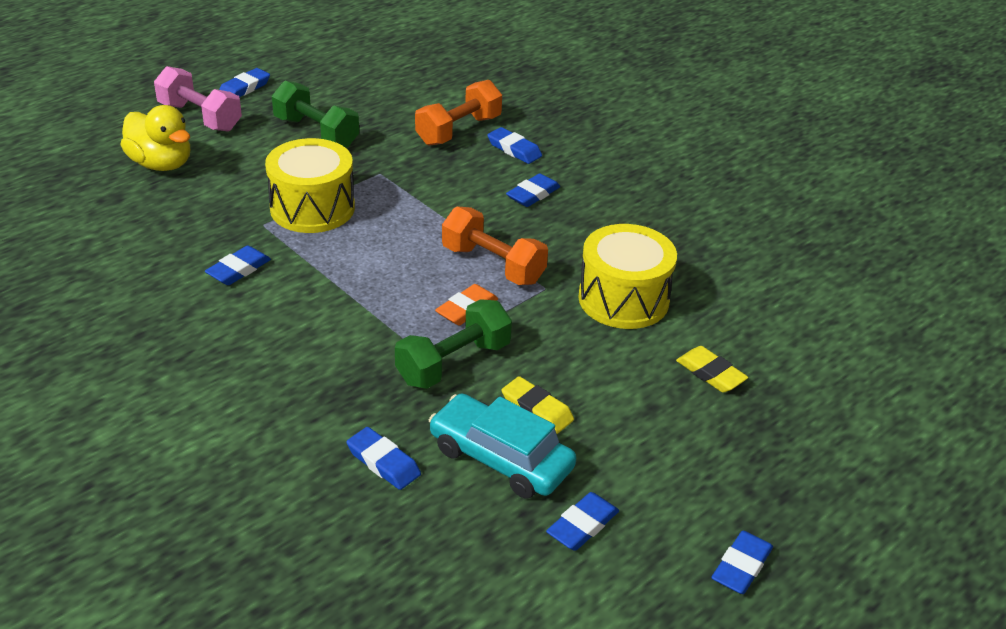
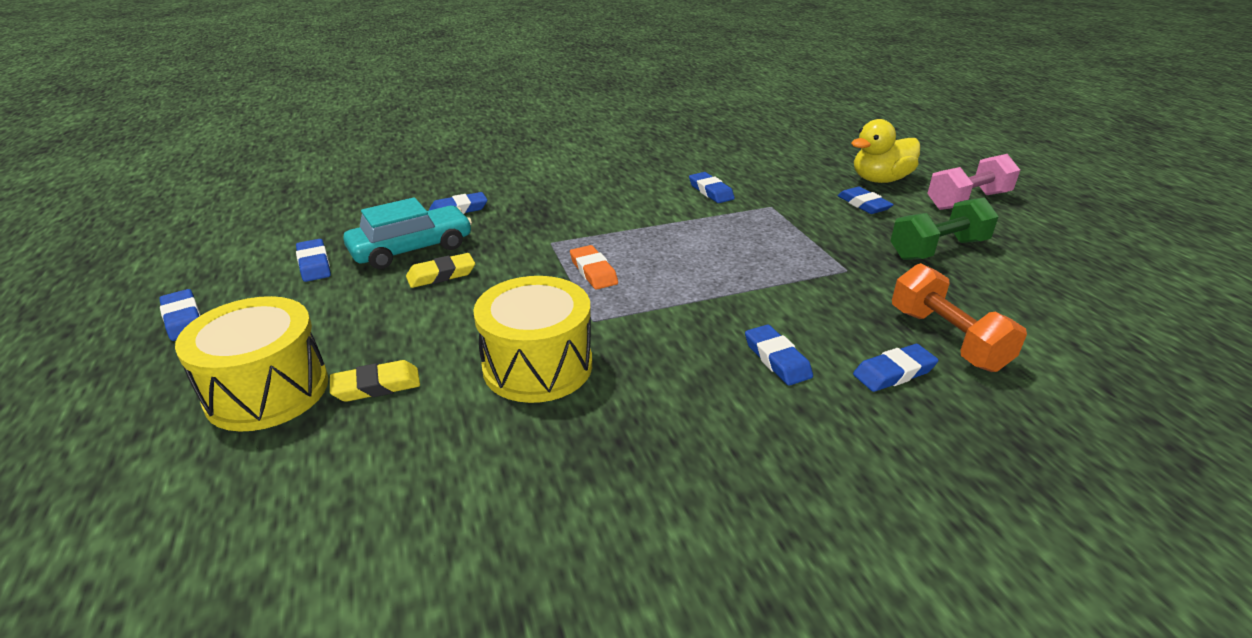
camera: 115 degrees right, 5 degrees down
blue eraser [219,68,270,97] -> blue eraser moved to [838,187,894,214]
yellow drum [265,138,355,233] -> yellow drum moved to [175,296,328,432]
green dumbbell [395,299,512,389] -> none
orange dumbbell [442,206,548,285] -> none

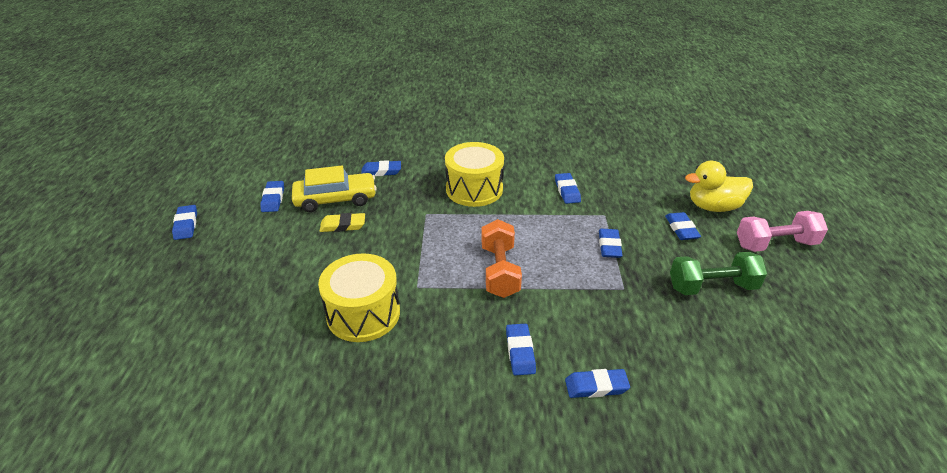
camera: 20 degrees right, 5 degrees up
yellow drum [175,296,328,432] -> yellow drum moved to [445,142,504,207]
yellow eraser [330,360,420,402] -> none
turquoise car [343,197,472,269] -> yellow car [292,166,377,212]
orange eraser [570,245,618,290] -> none
orange dumbbell [892,263,1027,372] -> orange dumbbell moved to [481,219,522,298]
none -> blue eraser [599,229,623,258]

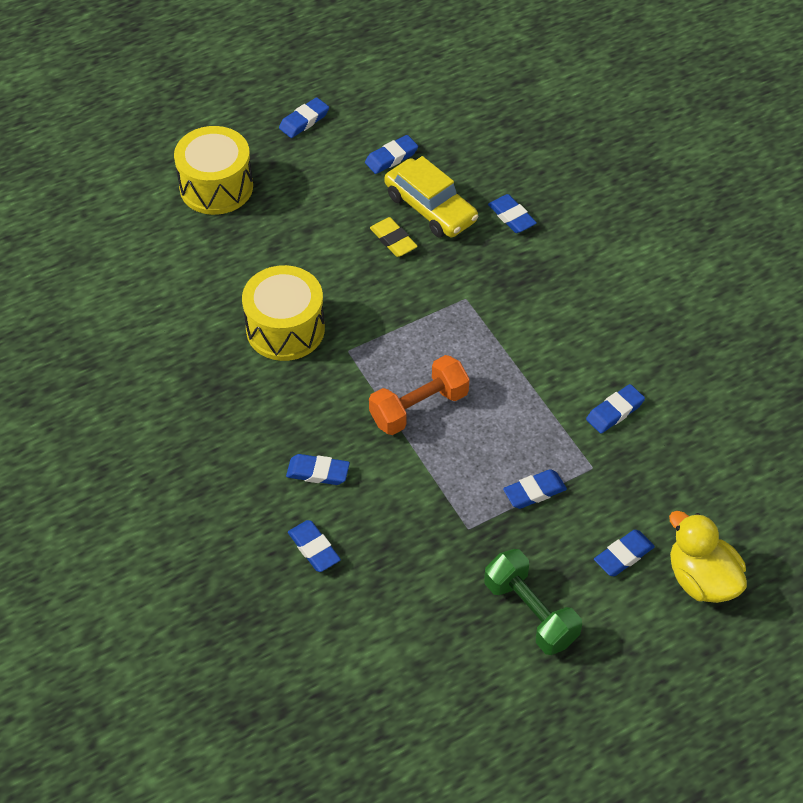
camera: 60 degrees right, 15 degrees up
yellow drum [445,142,504,207] -> yellow drum moved to [174,126,253,215]
blue eraser [506,324,536,375] -> blue eraser turned 45 degrees clockwise [286,454,350,485]
pink dumbbell [737,211,828,252] -> none

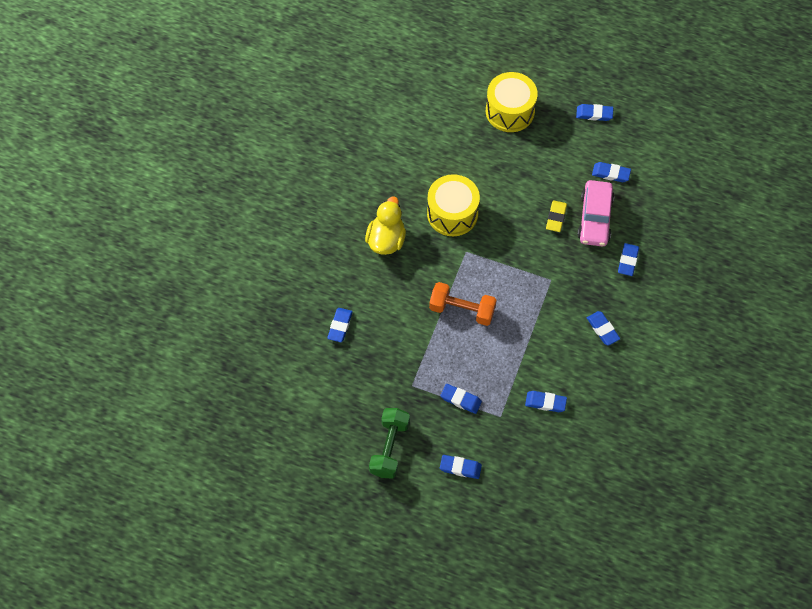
camera: 50 degrees right, 10 degrees up
blue eraser [286,454,350,485] -> blue eraser moved to [587,311,620,346]
yellow car [384,156,478,238] -> pink car [577,180,614,247]
yellow duck [669,511,747,603] -> yellow duck moved to [365,196,406,255]

